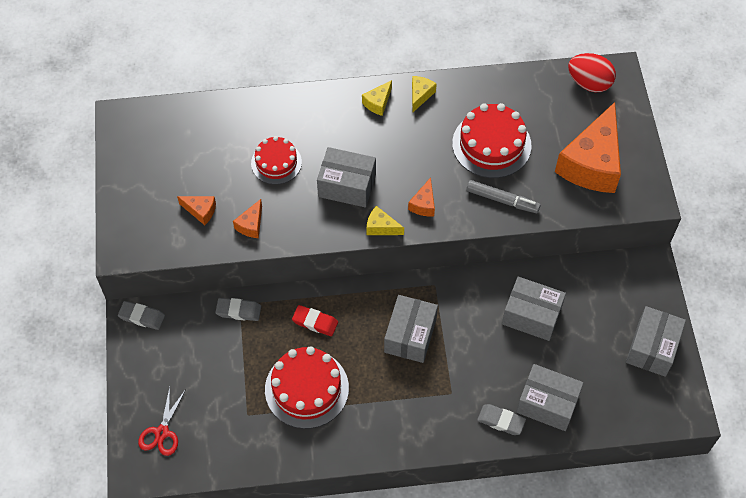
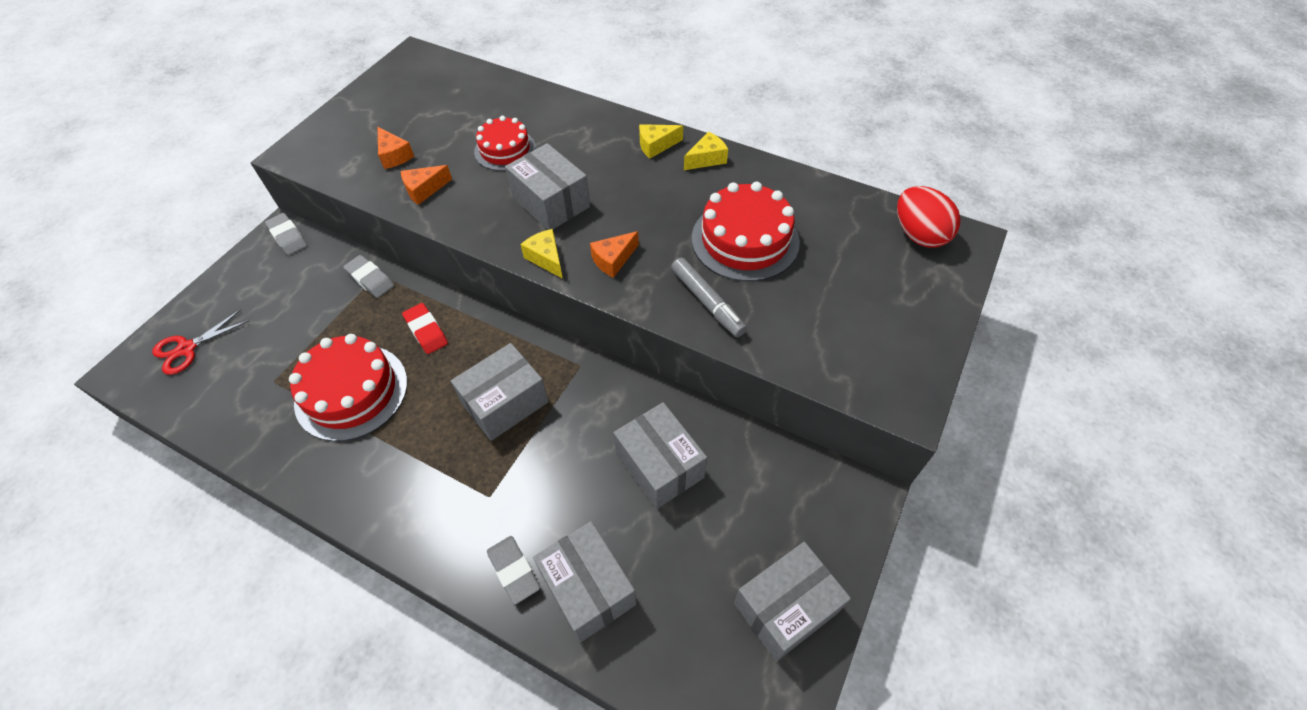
camera: 35 degrees right, 5 degrees down
orange cheese [555,102,621,193] -> none

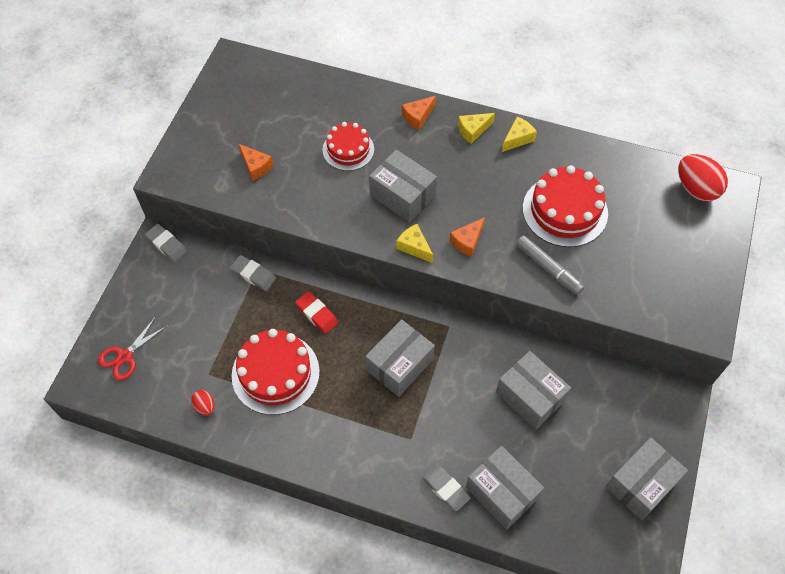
camera: 10 degrees left, 5 degrees up
orange cheese [401,165,452,205] -> orange cheese moved to [402,96,436,130]
none -> red egg [191,390,215,416]

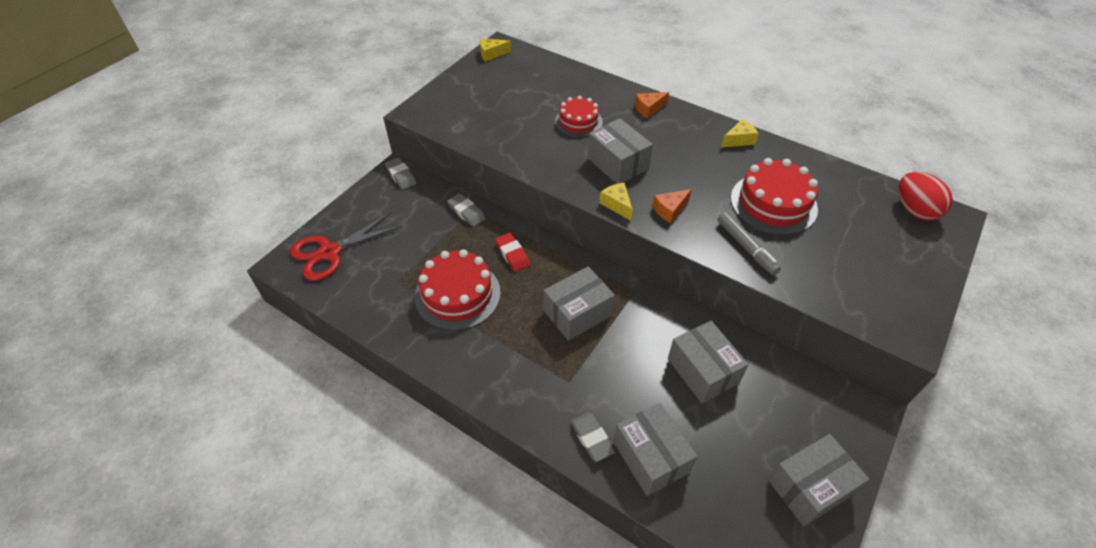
camera: 15 degrees right, 10 degrees down
red scissors [98,316,167,381] -> red scissors [290,212,402,281], size x1.59
red egg [191,390,215,416] -> none
orange cheese [239,144,273,181] -> none
yellow cheese [458,113,495,144] -> yellow cheese moved to [480,38,511,62]

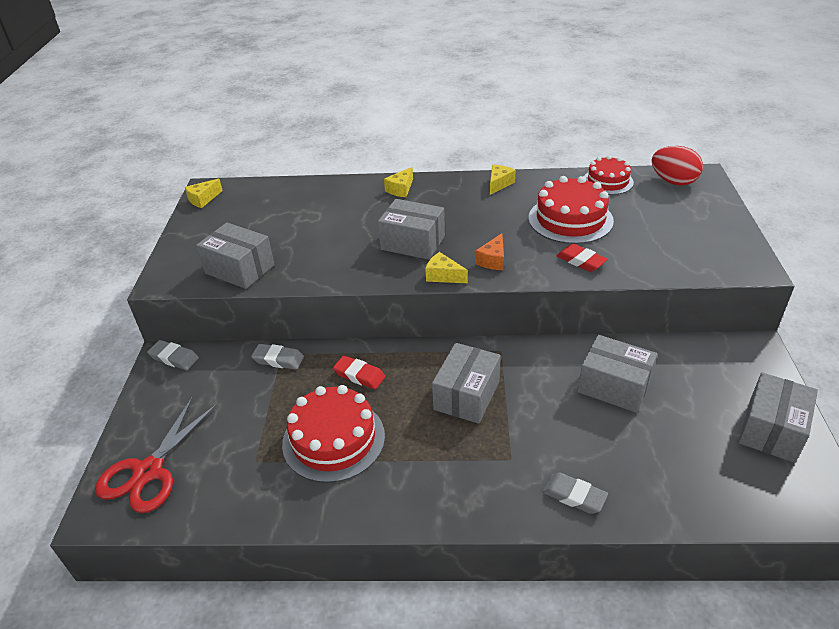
camera: 30 degrees left, 10 degrees down
red cake [555,96,603,137] -> red cake moved to [584,155,634,195]
grey box [613,403,697,496] -> grey box moved to [196,223,275,289]
orange cheese [635,92,669,119] -> yellow cheese [384,167,413,197]
grey marker [718,212,781,275] -> red eraser [556,244,608,272]

